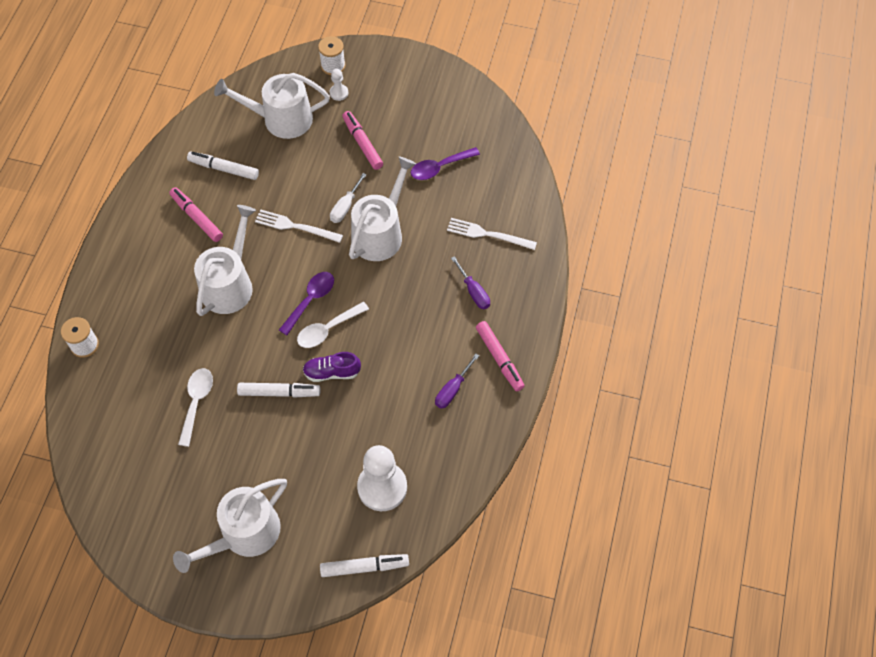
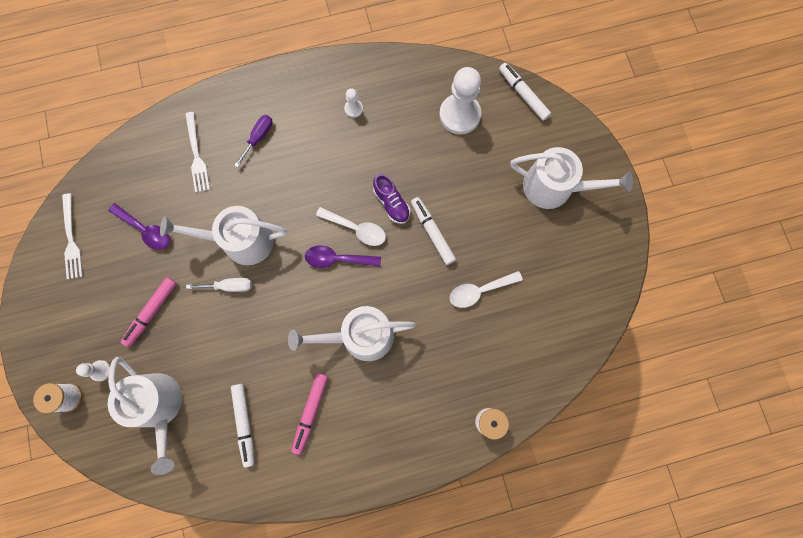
camera: 120 degrees left, 15 degrees up
white fork [255,209,343,243] -> white fork moved to [62,193,83,280]
purple screwdriver [435,354,479,409] -> white pawn [344,88,363,118]
pink marker [476,321,524,391] -> none

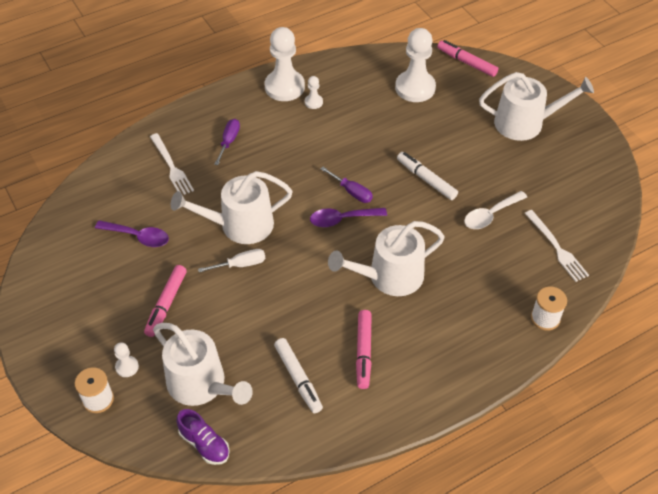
camera: 15 degrees left, 25 degrees down
white fork [62,193,83,280] -> white fork moved to [524,210,589,282]
white spoon [316,207,386,246] -> purple screwdriver [321,167,373,203]
purple shoe [373,174,410,224] -> purple shoe moved to [176,409,230,465]
white marker [499,63,551,121] -> pink marker [437,40,498,77]
none -> white pawn [265,27,305,101]

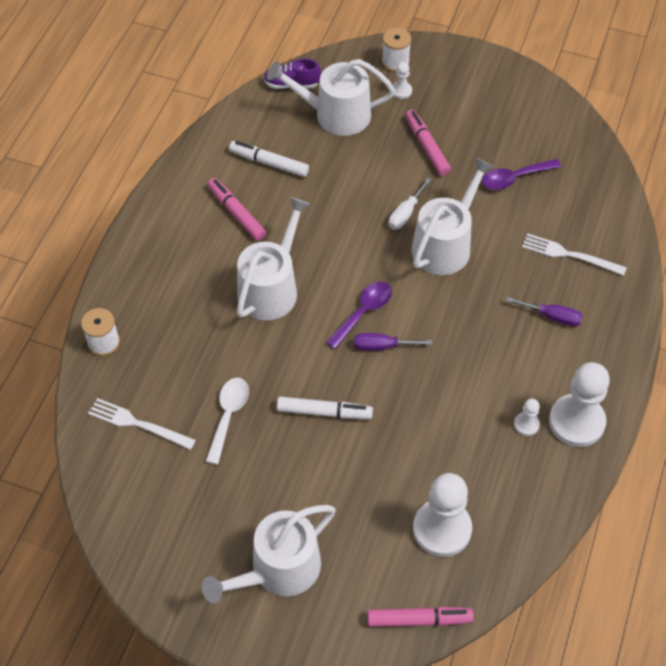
camera: 140 degrees right, 5 degrees up
purple screwdriver [214,119,240,165] -> purple screwdriver turned 45 degrees counterclockwise [506,297,583,327]

